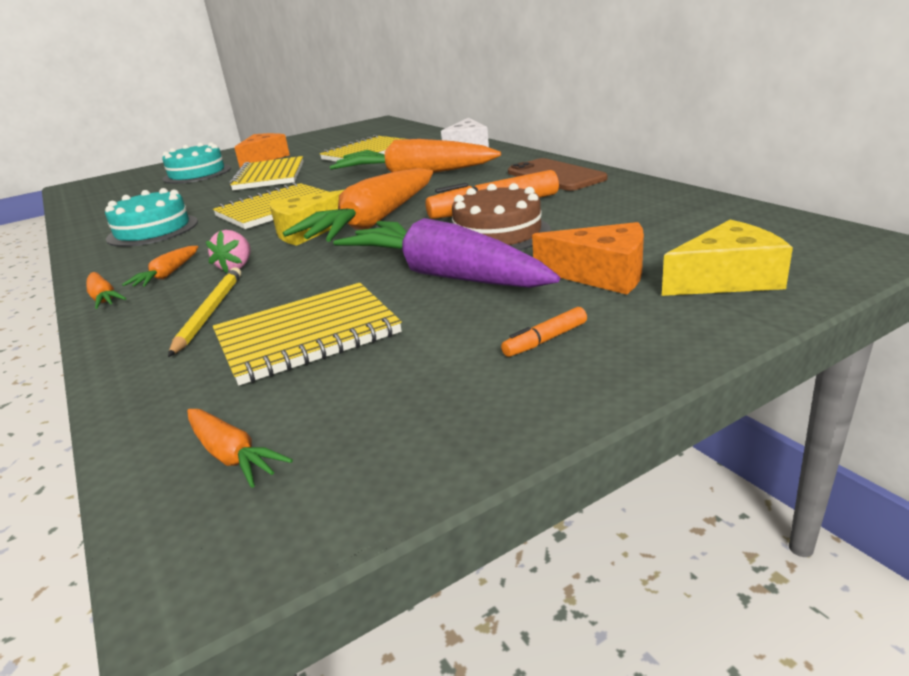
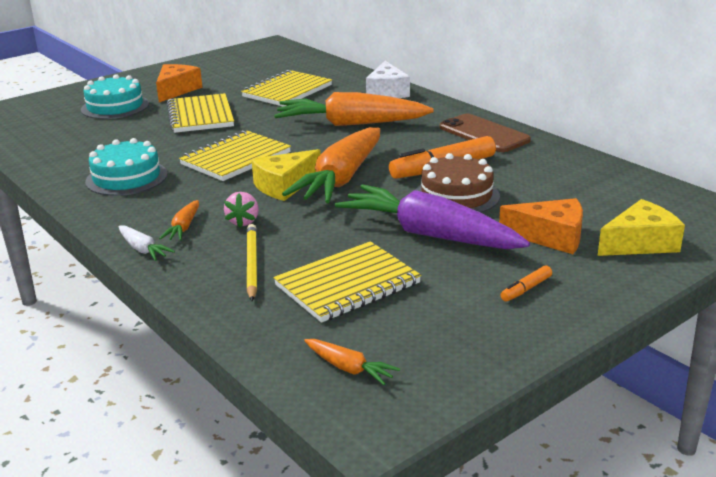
camera: 10 degrees left, 0 degrees up
orange carrot [87,272,127,309] -> white carrot [119,225,175,261]

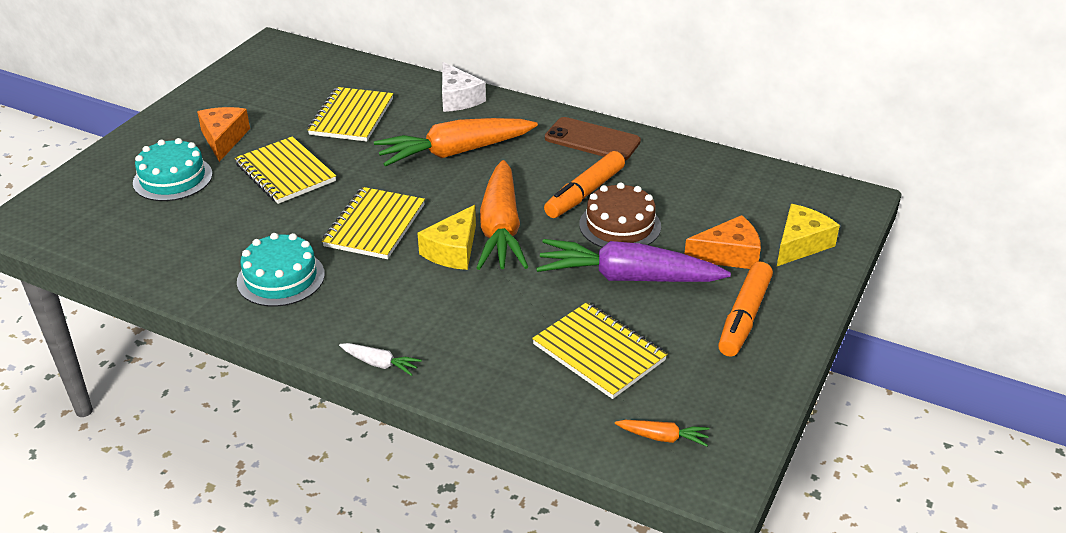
camera: 25 degrees left, 10 degrees up
orange carrot [159,200,199,241] -> none
pink strawberry [224,192,259,228] -> none
yellow pencil [247,224,257,301] -> none
yellow notebook [274,241,421,323] -> yellow notebook turned 75 degrees counterclockwise [532,302,667,399]
orange marker [500,265,552,302] -> orange marker [718,262,773,357], size x2.15

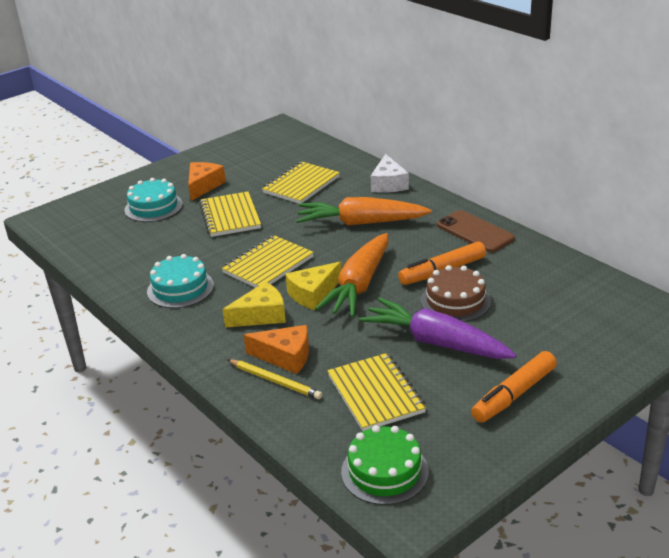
camera: 25 degrees right, 5 degrees down
white carrot [339,343,422,376] -> none
orange carrot [615,420,710,447] -> green cake [341,425,429,505]
orange cheese [684,215,761,269] -> orange cheese moved to [244,325,309,374]
yellow cheese [777,204,840,266] -> yellow cheese moved to [222,282,286,328]
none -> yellow pencil [227,359,322,400]

